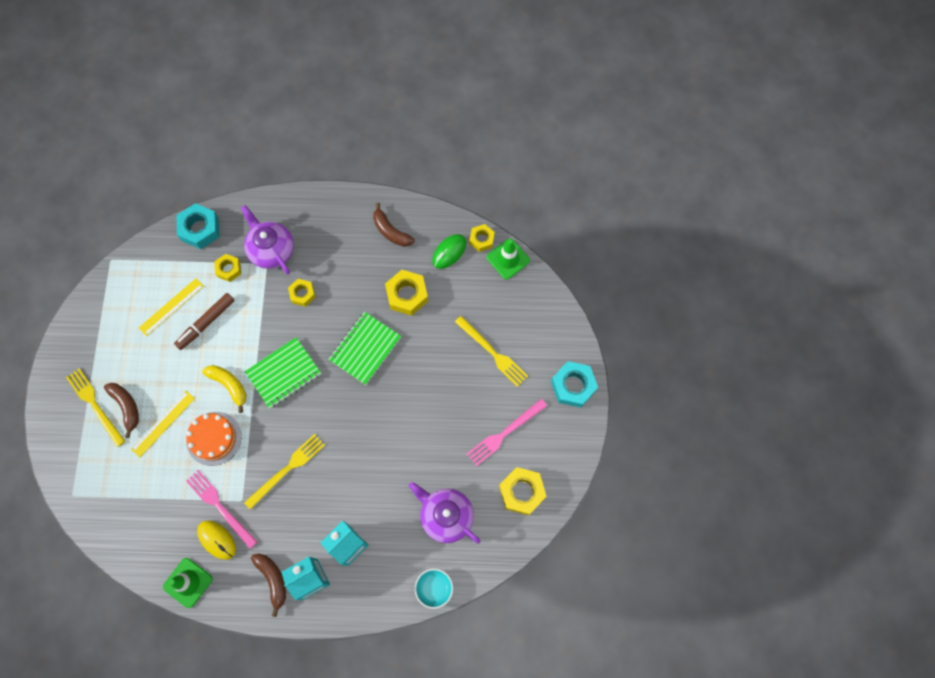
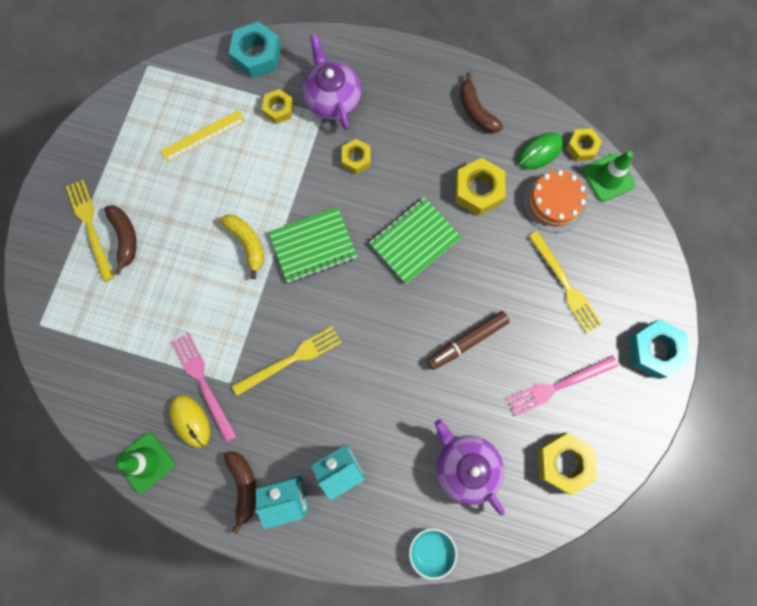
camera: 15 degrees right, 5 degrees up
yellow ruler [131,391,195,457] -> none
brown marker [174,293,235,350] -> brown marker moved to [427,311,510,370]
orange cake [186,412,241,466] -> orange cake moved to [523,170,586,233]

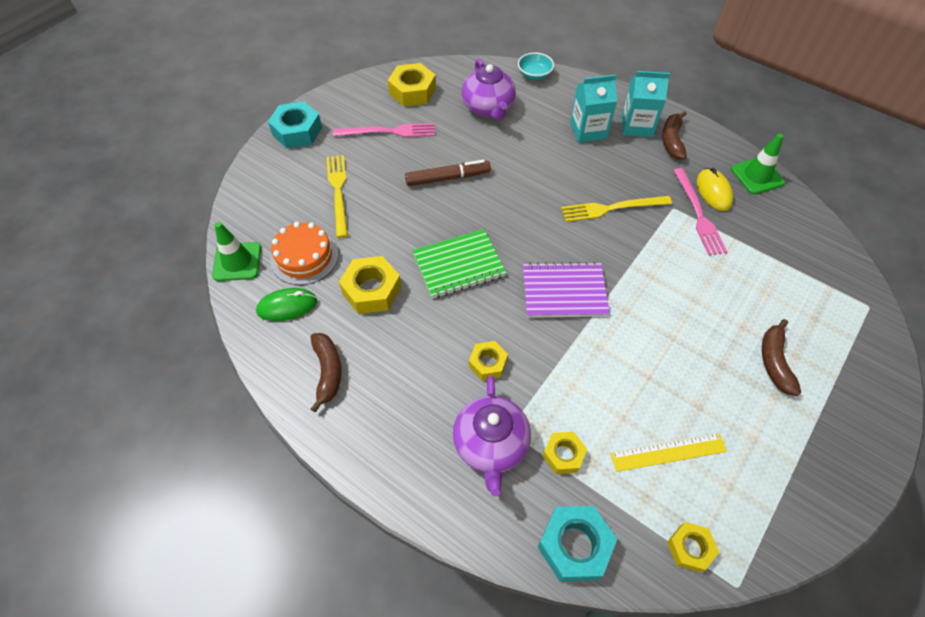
camera: 160 degrees left, 20 degrees down
yellow fork [66,180,114,282] -> none
yellow banana [220,214,264,279] -> none
green notebook [269,207,357,283] -> purple notebook [523,262,610,318]
yellow nut [566,128,602,161] -> yellow nut moved to [667,522,719,573]

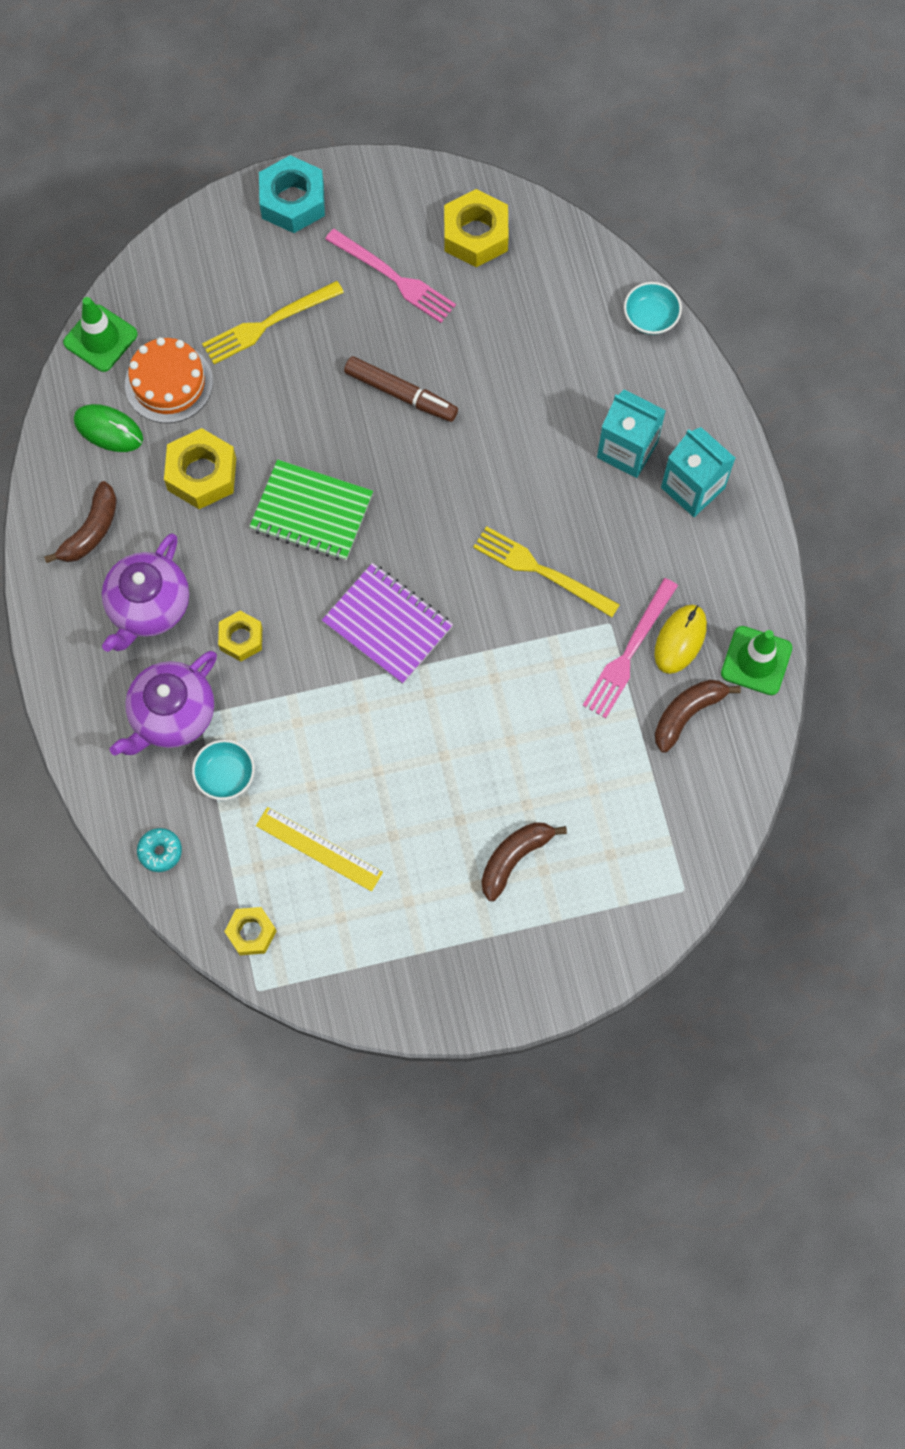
camera: 40 degrees right, 15 degrees up
yellow fork [326,155,348,238] -> yellow fork turned 150 degrees counterclockwise [202,281,344,364]
purple teapot [461,59,516,121] -> purple teapot moved to [102,533,189,652]
turquoise nut [538,506,617,582] -> turquoise donut [137,828,182,872]
yellow nut [543,432,587,474] -> turquoise bowl [192,740,255,800]
brown banana [662,111,687,160] -> brown banana moved to [655,680,741,753]

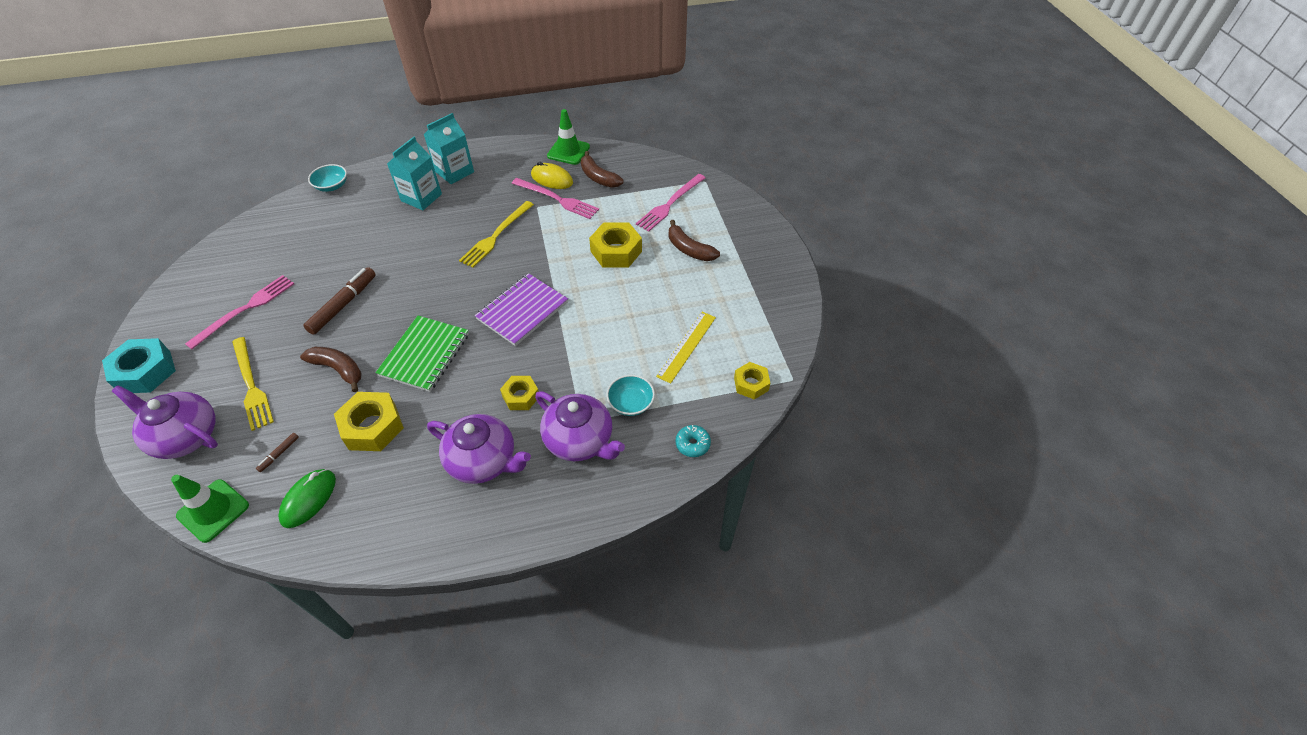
camera: 90 degrees left, 20 degrees down
brown banana [44,481,117,563] -> brown banana moved to [300,347,362,392]
orange cake [125,337,213,423] -> brown marker [256,433,299,472]
yellow nut [444,189,509,267] -> yellow nut moved to [589,223,642,268]
none -> purple teapot [112,385,218,459]
none -> pink fork [636,174,706,231]

